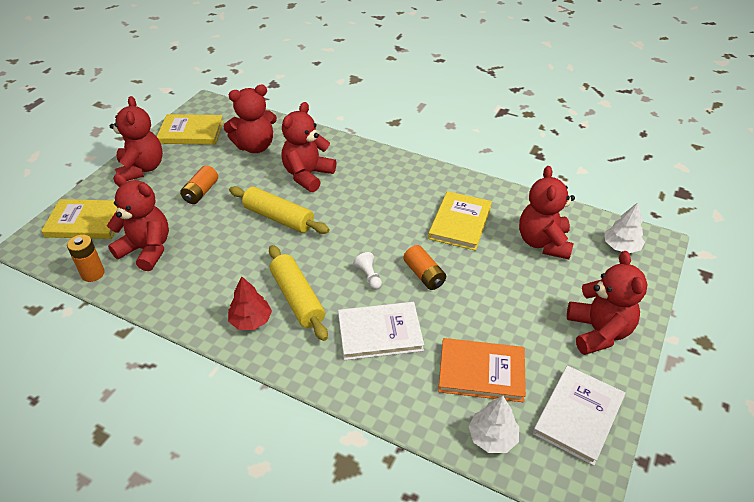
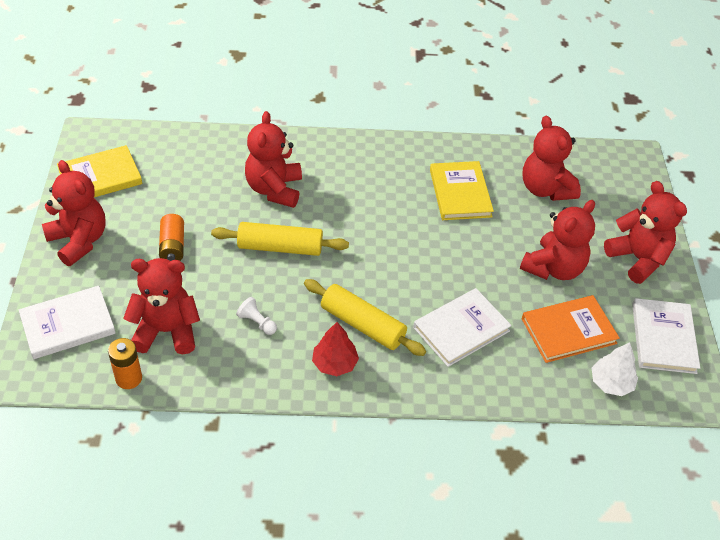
camera: 30 degrees left, 5 degrees up
yellow book [41,199,117,239] -> white book [19,286,116,359]
red teddy bear [223,85,277,153] -> red teddy bear moved to [520,200,595,280]
white pawn [353,252,382,290] -> white pawn moved to [236,297,277,335]
orange battery [403,245,446,290] -> none
white tree [605,202,645,253] -> none

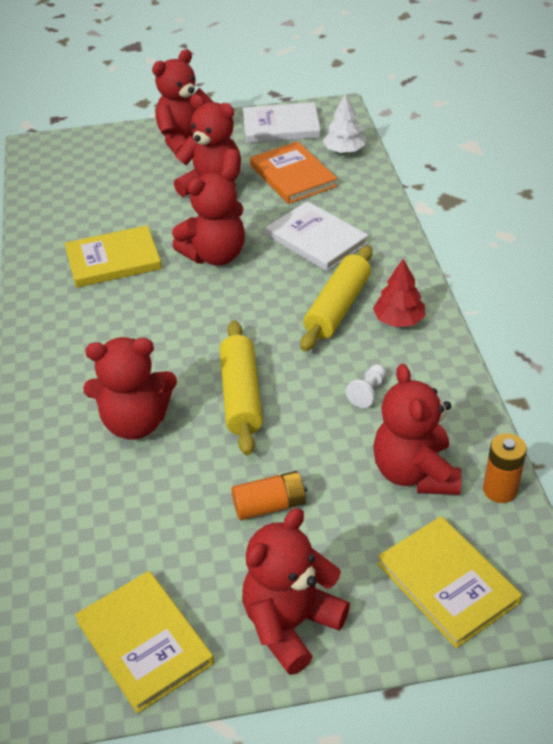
camera: 95 degrees left, 5 degrees down
white book [19,286,116,359] -> yellow book [378,516,522,648]
red teddy bear [522,116,581,201] -> red teddy bear moved to [172,165,245,266]

